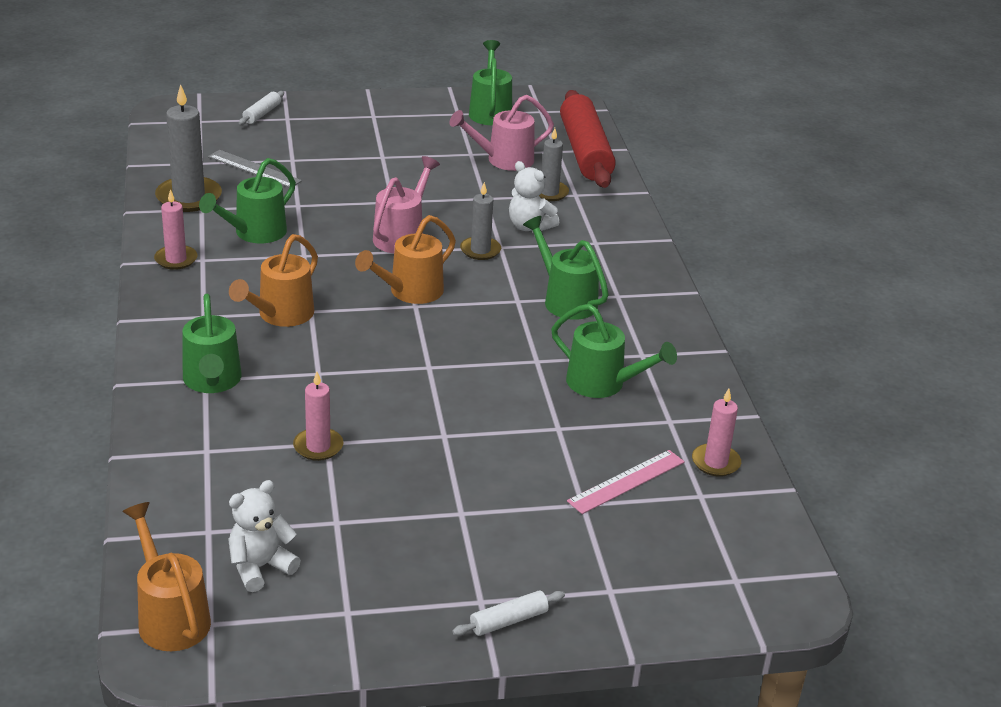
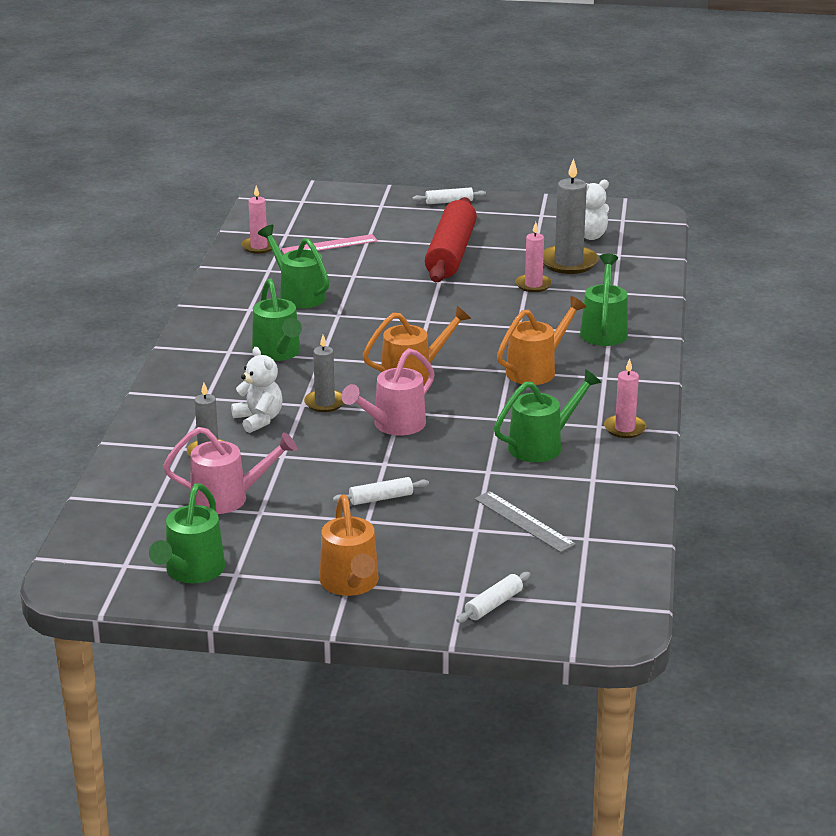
camera: 160 degrees left, 5 degrees down
orange watering can [122,502,211,651] -> orange watering can moved to [320,495,379,596]
grey candle [155,84,222,212] -> grey candle moved to [543,158,599,274]
red rolling pin [560,90,616,188] -> red rolling pin moved to [425,197,477,282]
none -> white rolling pin [333,477,429,505]

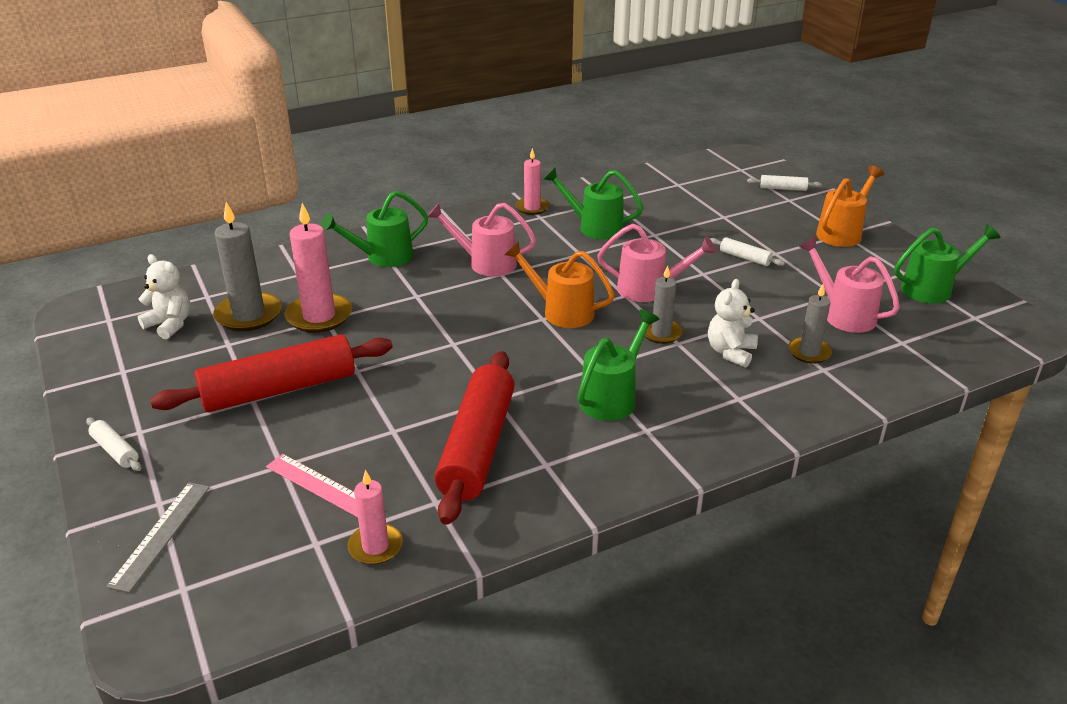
camera: 125 degrees left, 5 degrees up
green watering can [258,225,329,309] -> red rolling pin [435,351,515,525]
grey ruler [474,491,576,553] -> grey ruler moved to [106,482,210,593]
orange watering can [497,296,586,385] -> pink watering can [427,203,536,276]
pink candle [515,222,552,292] -> pink candle [284,203,352,333], size x1.64

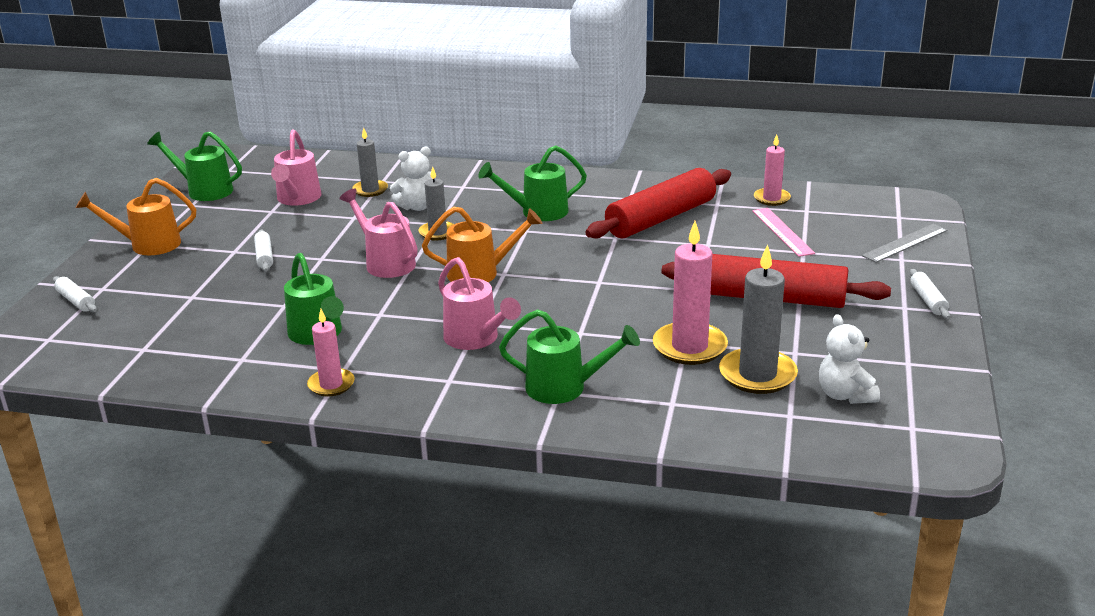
camera: 140 degrees left, 5 degrees down
orange watering can [505,242,615,328] -> orange watering can turned 75 degrees counterclockwise [422,207,542,282]

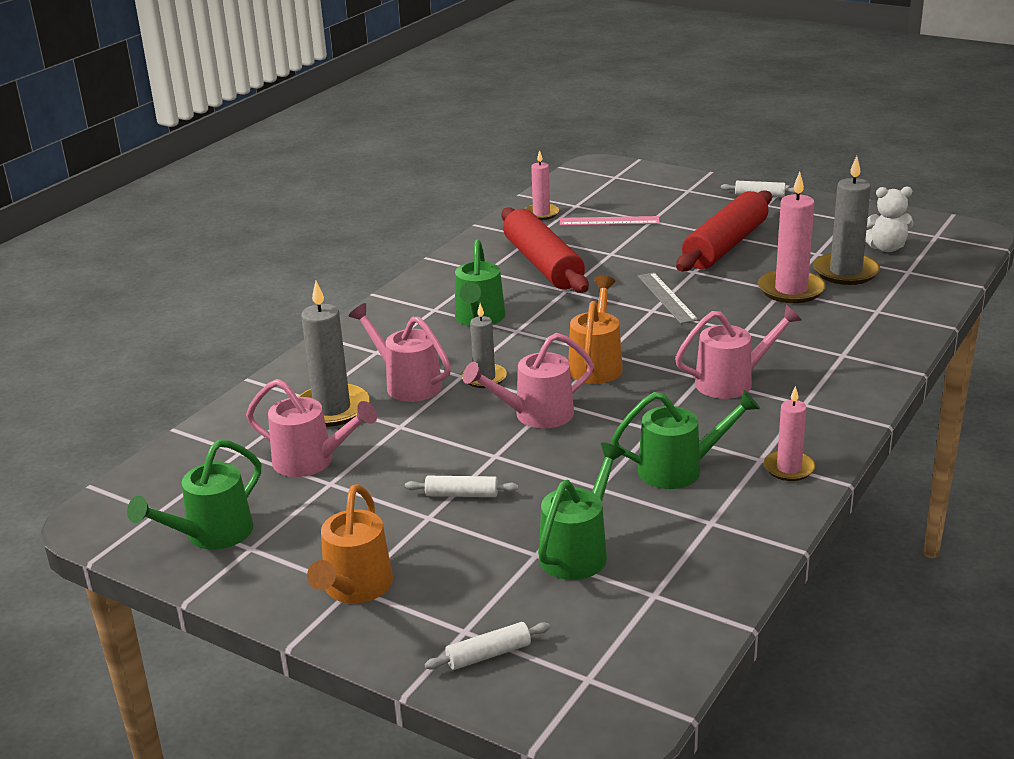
camera: 70 degrees left, 0 degrees up
grey candle [352,128,388,197] -> grey candle [298,281,369,427], size x1.64
white teddy bear [390,147,436,211] -> pink watering can [349,303,451,402]
green watering can [499,309,640,404] -> green watering can moved to [538,442,626,580]
grey ruler [862,224,948,263] -> grey ruler moved to [638,272,698,324]

